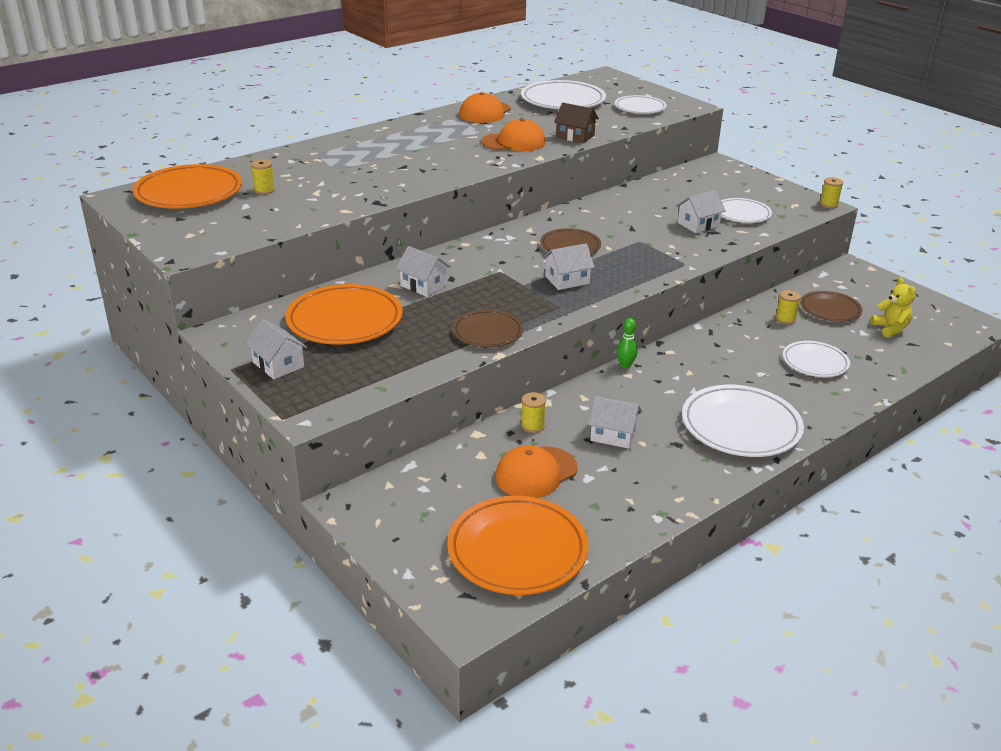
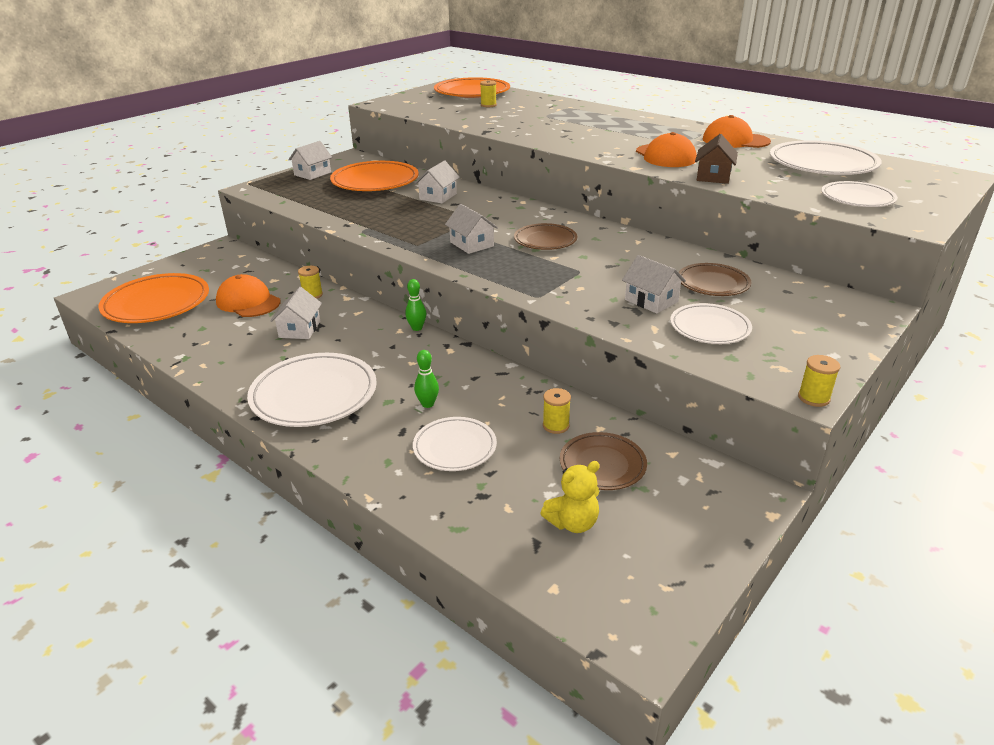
camera: 80 degrees right, 0 degrees up
brown plate [453,310,523,347] -> brown plate moved to [679,263,751,296]
none -> green bowling pin [414,350,439,408]

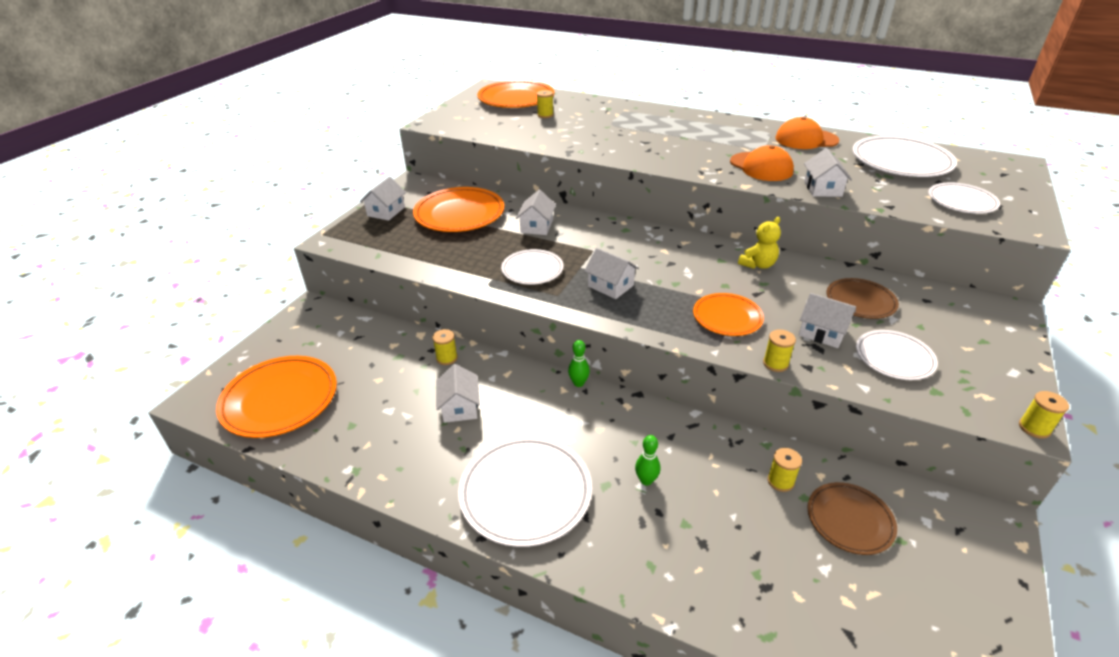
camera: 15 degrees left, 5 degrees up
orange cap [216,274,280,317] -> none
white plate [413,417,497,471] -> white plate moved to [501,249,564,285]
brown plate [514,223,577,250] -> none
yellow teddy bear [540,461,600,533] -> yellow teddy bear moved to [738,217,781,269]
brown house [695,134,738,184] -> white house [804,148,852,197]
none -> orange plate [693,293,764,336]
none -> yellow spool [763,329,796,372]

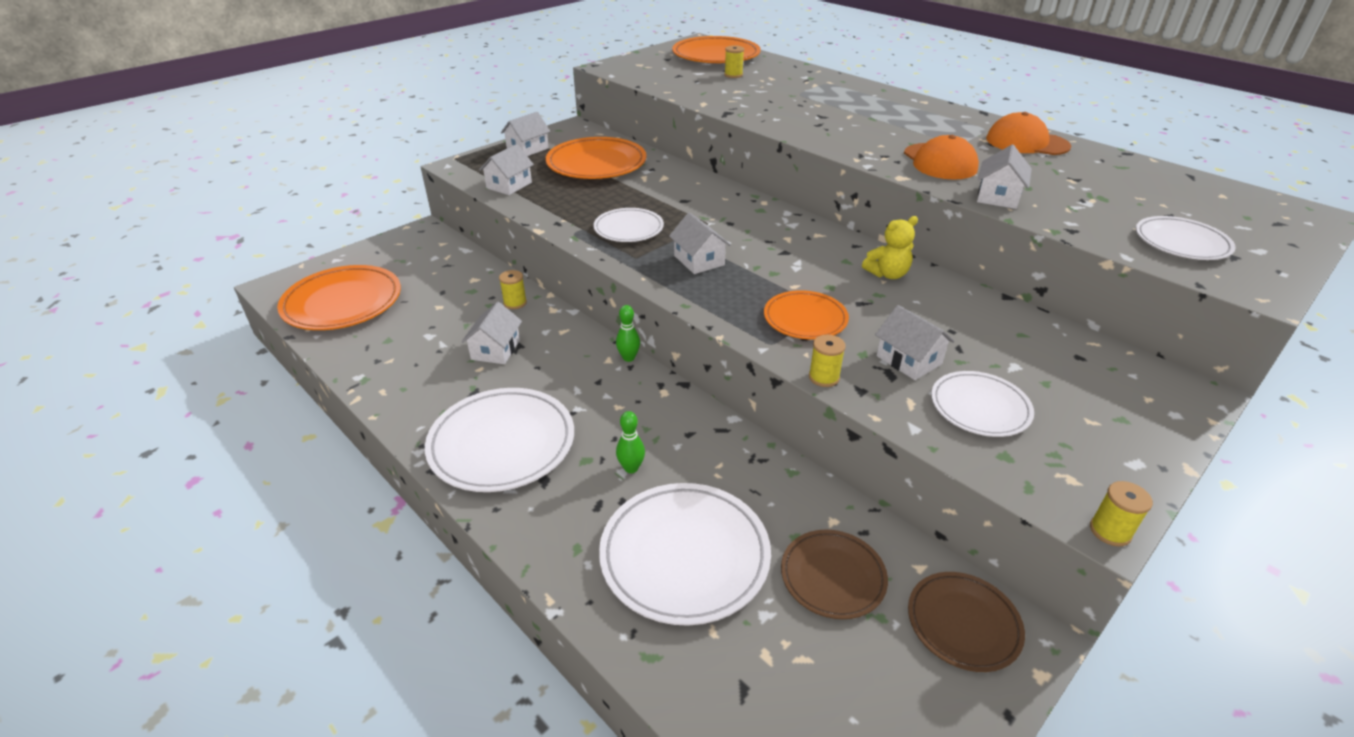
camera: 20 degrees right, 0 degrees up
white house [516,190,556,235] -> white house moved to [479,144,534,195]
yellow spool [767,448,802,492] -> none
brown plate [826,278,899,319] -> brown plate moved to [908,572,1025,672]
white plate [852,135,957,177] -> white plate moved to [599,483,771,626]

